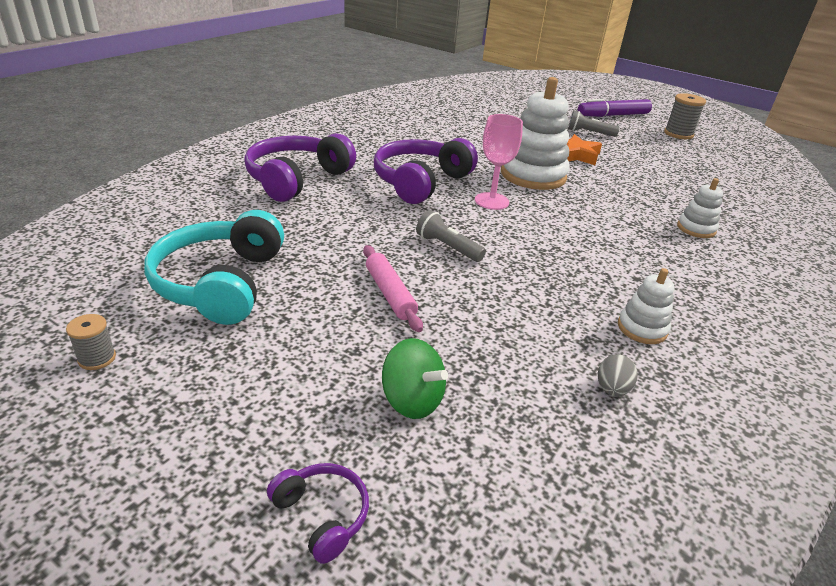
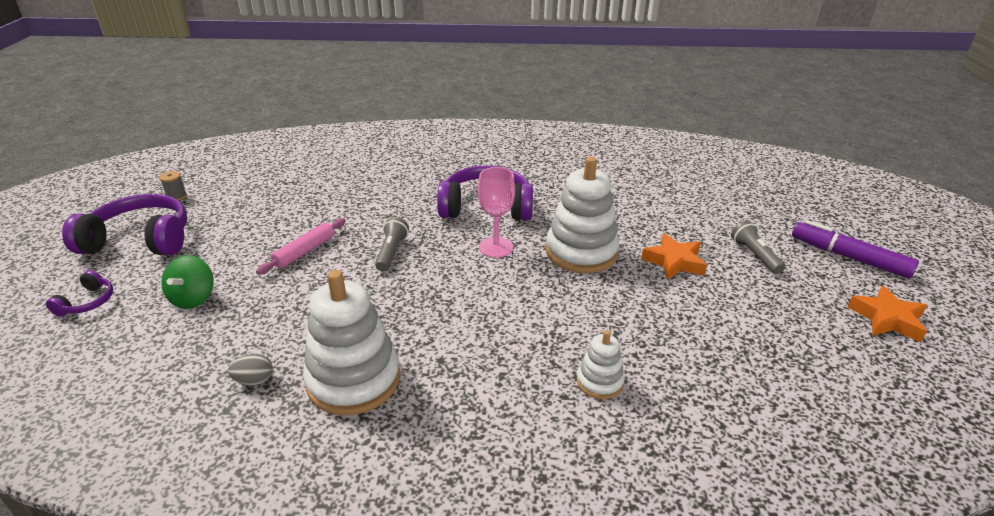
camera: 60 degrees right, 0 degrees up
turquoise headphones [144,210,284,325] -> none
purple headphones [244,133,356,202] -> purple headphones moved to [62,194,187,255]
white stacking toy [618,268,675,344] -> white stacking toy [303,270,400,415], size x1.99
grey spool [664,93,706,139] -> orange star [848,285,927,342]

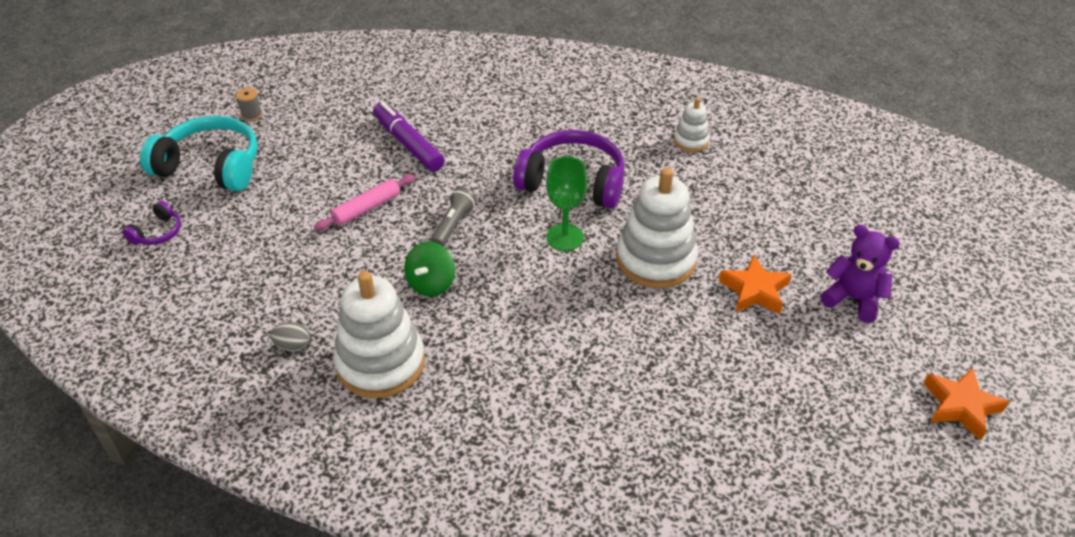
camera: 15 degrees right, 10 degrees up
purple headphones [62,194,187,255] -> turquoise headphones [140,116,258,192]
green spinning top [161,255,213,309] -> green spinning top moved to [404,242,455,297]
pink goblet [478,167,515,258] -> green goblet [546,156,587,251]
white stacking toy [577,330,625,399] -> white stacking toy moved to [674,98,710,152]
grey flashlight [731,221,785,274] -> purple teddy bear [821,224,900,323]
purple marker [792,220,919,279] -> purple marker moved to [373,102,445,172]

